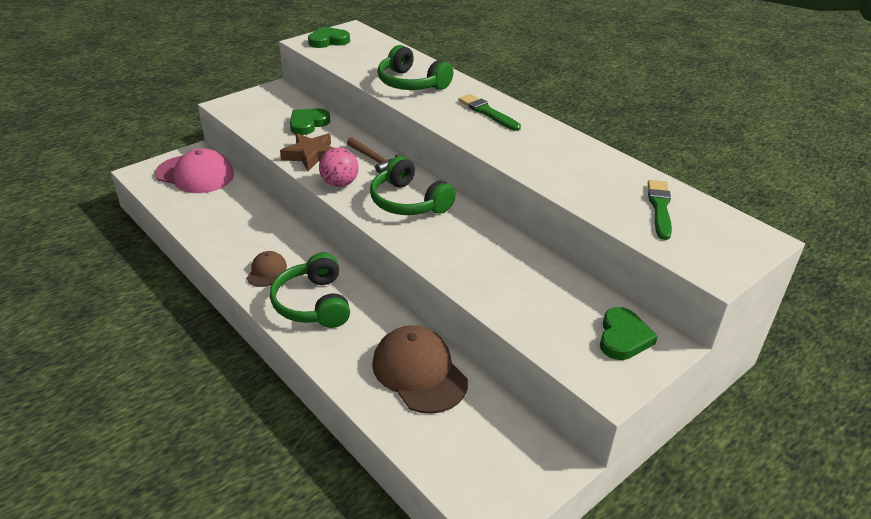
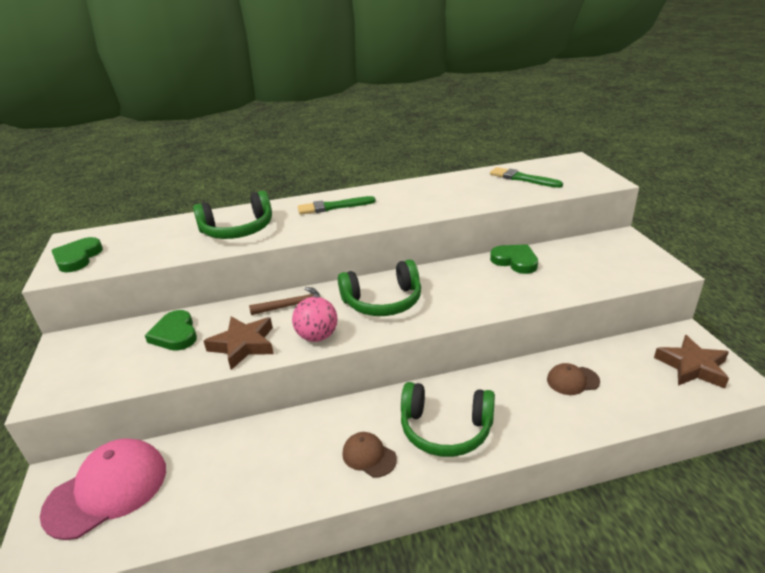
camera: 60 degrees left, 5 degrees down
brown cap [372,325,468,414] -> brown cap [547,363,600,395], size x0.51
green heart [600,307,658,360] -> green heart moved to [490,244,538,274]
none -> brown star [654,335,729,388]

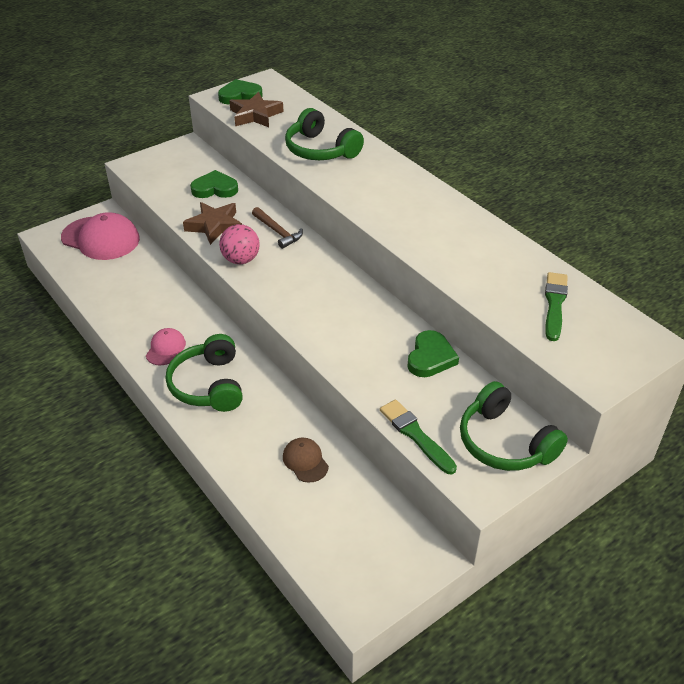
camera: 65 degrees right, 10 degrees up
green heart [145,310,197,351] -> green heart turned 45 degrees clockwise [190,170,238,198]
green brush [298,196,376,215] -> green brush moved to [380,400,457,474]
green headphones [338,259,421,316] -> green headphones moved to [460,381,568,471]
brown cap [342,432,397,477] -> pink cap [146,328,186,366]
brown star [654,335,729,388] -> brown star moved to [229,92,284,127]

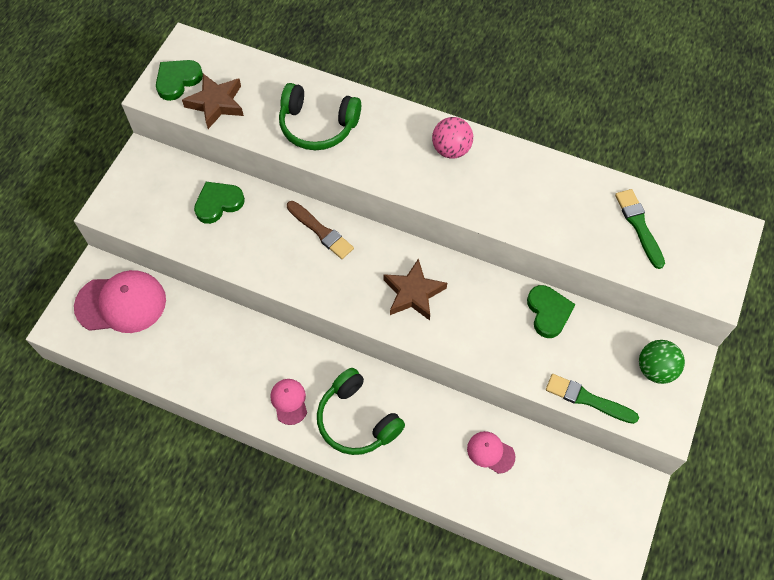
camera: 30 degrees left, 20 degrees up
brown star [183,202,242,245] -> brown star moved to [383,258,447,321]
pink ball [219,224,260,264] -> pink ball moved to [432,117,473,159]
brown hammer [252,207,303,249] -> brown brush [287,201,354,259]
brown cap [283,437,329,483] -> pink cap [467,431,515,474]
green headphones [460,381,568,471] -> green ball [639,340,685,384]

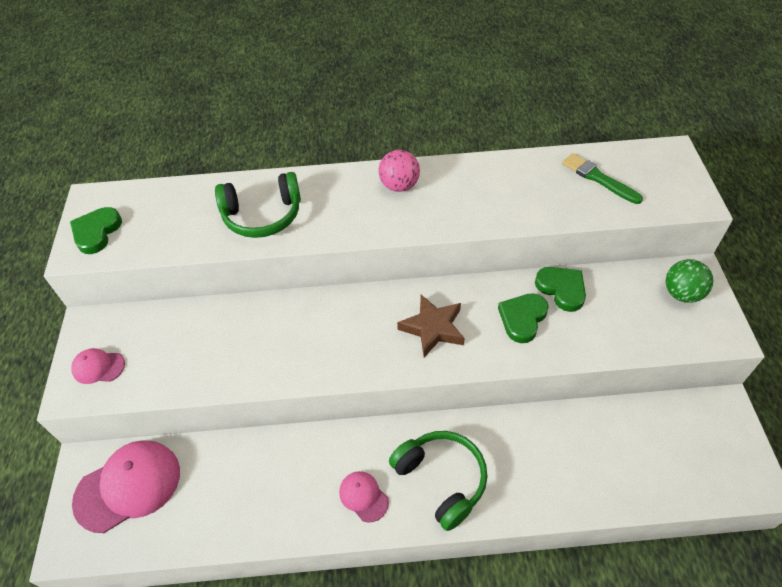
camera: 25 degrees left, 10 degrees down
brown star [182,74,244,129] -> none
green heart [194,182,245,224] -> green heart moved to [498,293,549,343]
brown brush [287,201,354,259] -> none
green headphones [317,368,405,455] -> green headphones turned 150 degrees counterclockwise [389,431,488,531]
pink cap [467,431,515,474] -> pink cap moved to [71,348,125,384]
green brush [546,374,639,424] -> none

